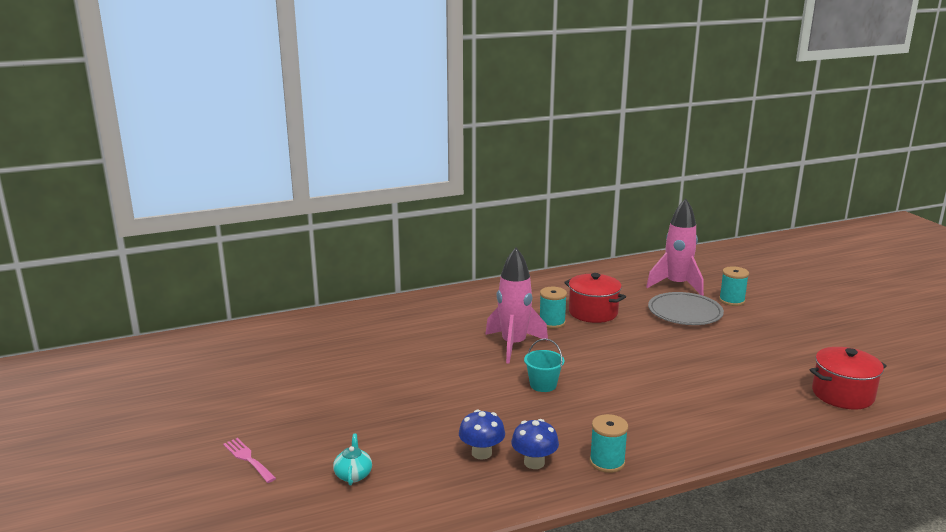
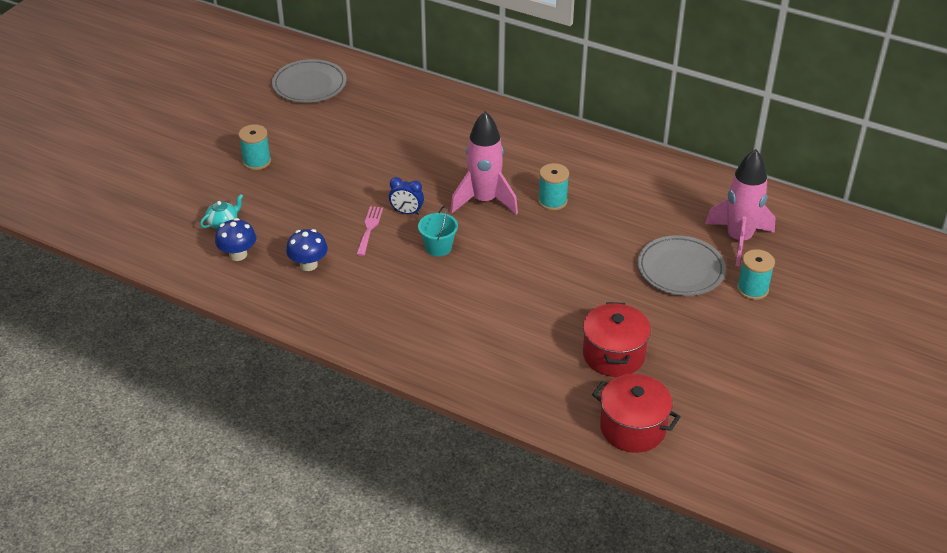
camera: 50 degrees right, 20 degrees up
pink fork [223,438,276,483] -> pink fork moved to [356,206,383,256]
blue mushroom [511,419,559,469] -> blue mushroom moved to [215,218,256,261]
red pot [564,273,626,323] -> red pot moved to [583,302,651,377]
turquoise spool [589,414,628,473] -> turquoise spool moved to [238,124,271,170]
none -> grey plate [272,59,346,103]
none -> blue clock [389,177,424,215]

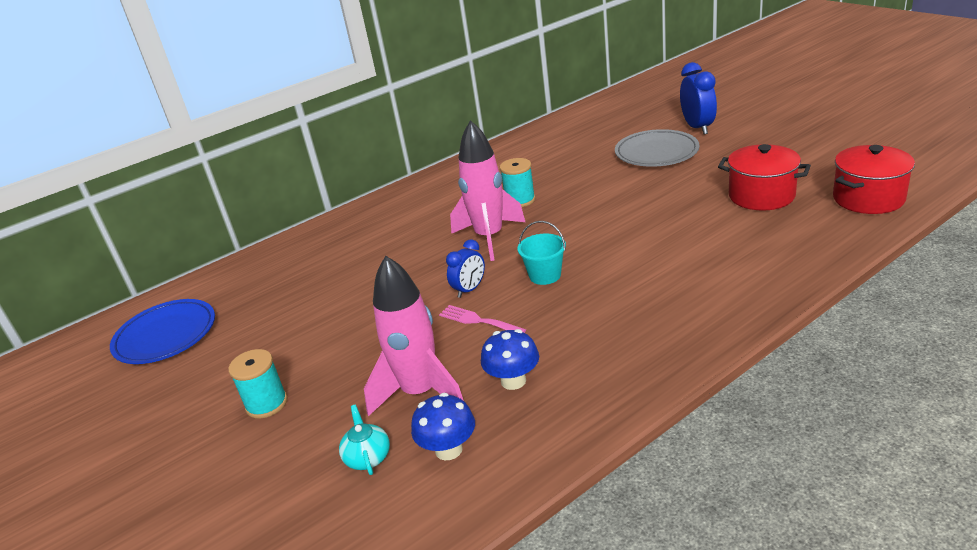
camera: 60 degrees left, 10 degrees down
grey plate [272,59,346,103] -> blue plate [110,299,215,364]
pink rocket [705,149,776,266] -> pink rocket moved to [364,256,464,416]
turquoise spool [737,249,775,300] -> blue clock [680,62,717,134]

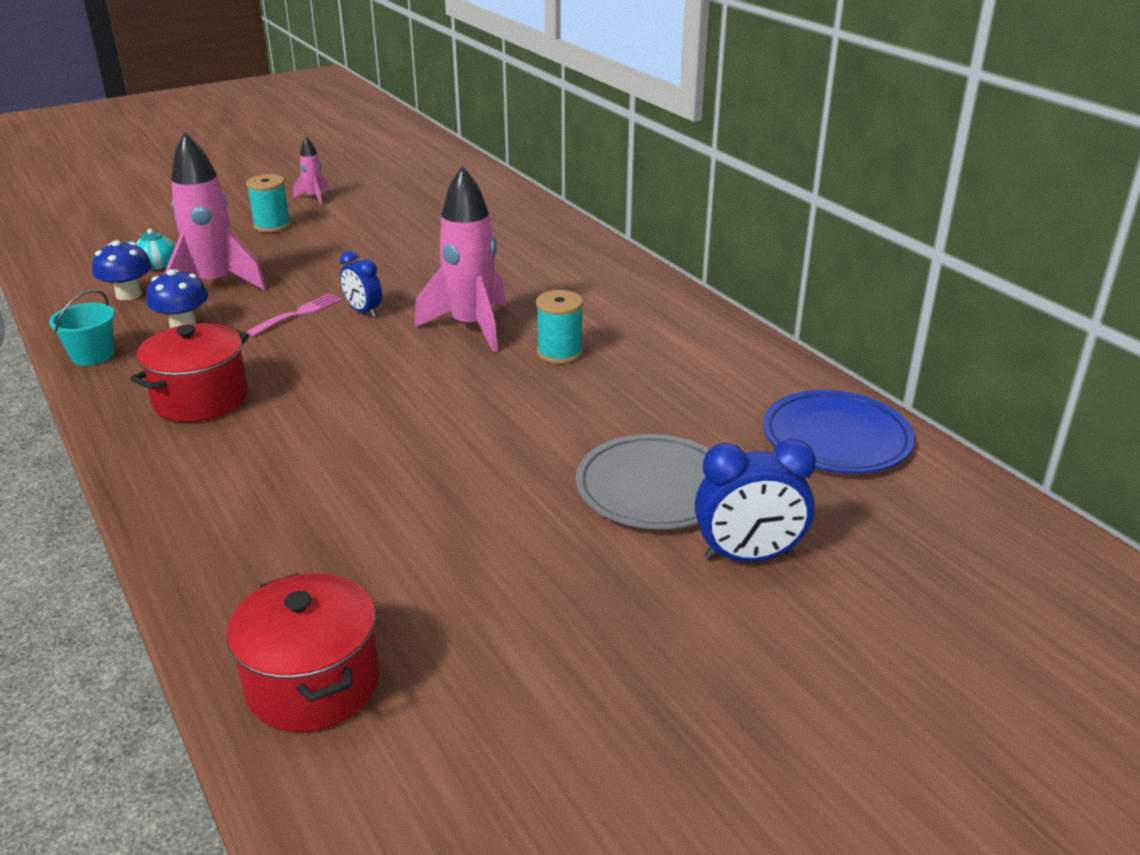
camera: 90 degrees right, 0 degrees up
blue plate [110,299,215,364] -> blue plate moved to [763,390,915,473]
turquoise bucket [517,221,566,285] -> turquoise bucket moved to [49,290,115,366]
red pot [718,144,811,211] -> red pot moved to [130,323,249,422]
none -> pink rocket [293,137,329,205]

